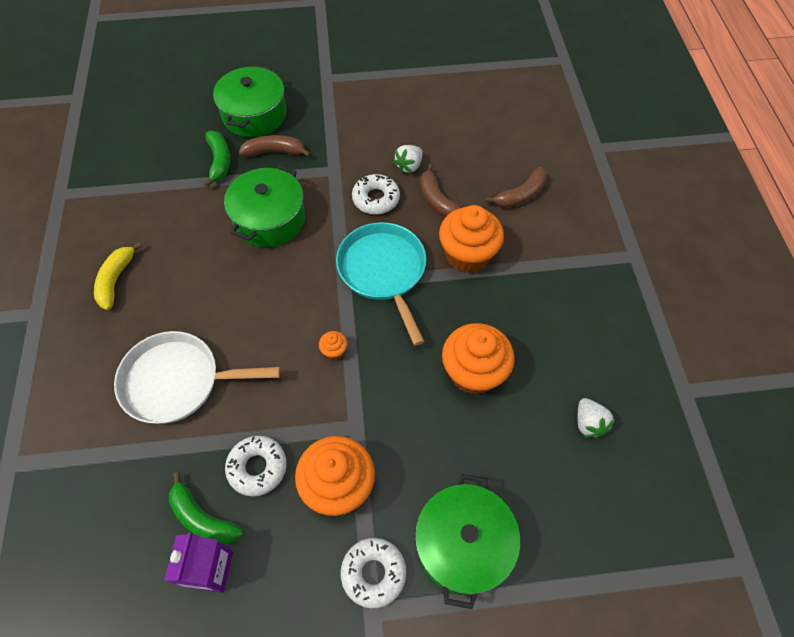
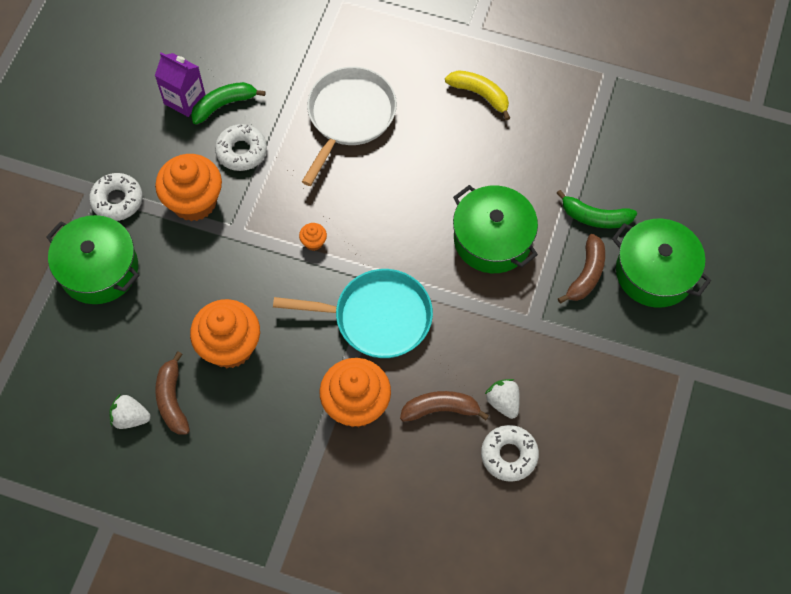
camera: 115 degrees right, 5 degrees up
white donut [352,174,400,215] -> white donut moved to [481,425,539,482]
brown banana [485,167,547,208] -> brown banana moved to [155,351,190,434]

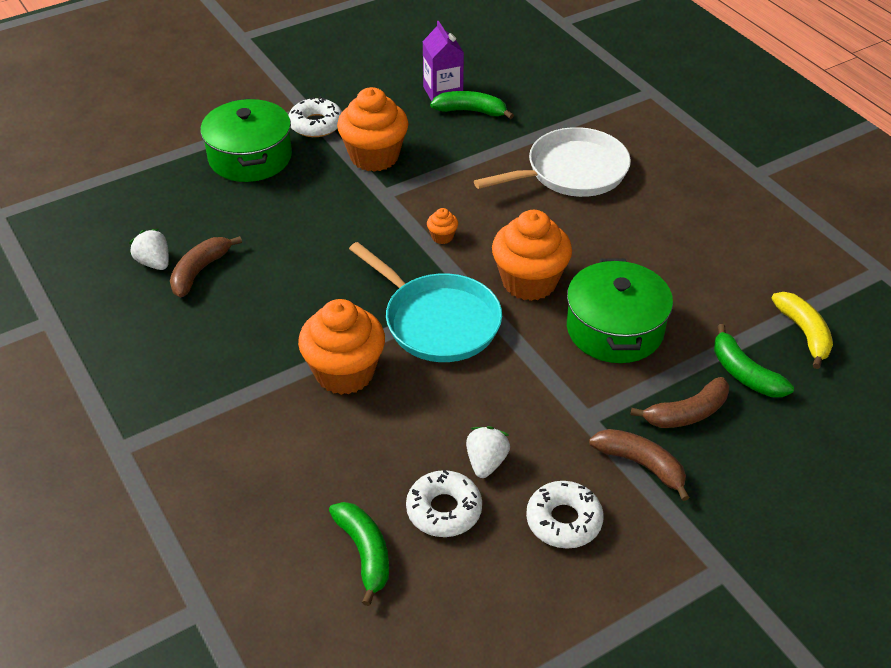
camera: 40 degrees right, 20 degrees down
orange cupcake [190,299,260,368] -> orange cupcake moved to [492,210,572,301]
white donut [215,124,267,171] -> white donut moved to [526,481,604,549]
brown banana [400,391,489,422] -> brown banana moved to [589,429,690,501]
yellow banana [445,70,510,120] -> yellow banana moved to [771,292,833,369]
green pot [612,219,711,308] -> none
none -> green banana [329,502,389,606]

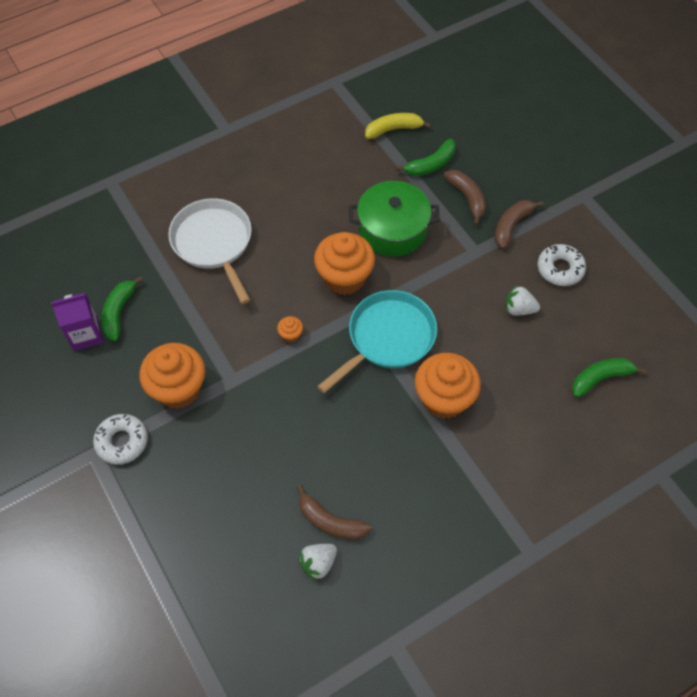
camera: 90 degrees left, 15 degrees up
green pot [200,98,292,182] -> none
white donut [406,469,482,537] -> none

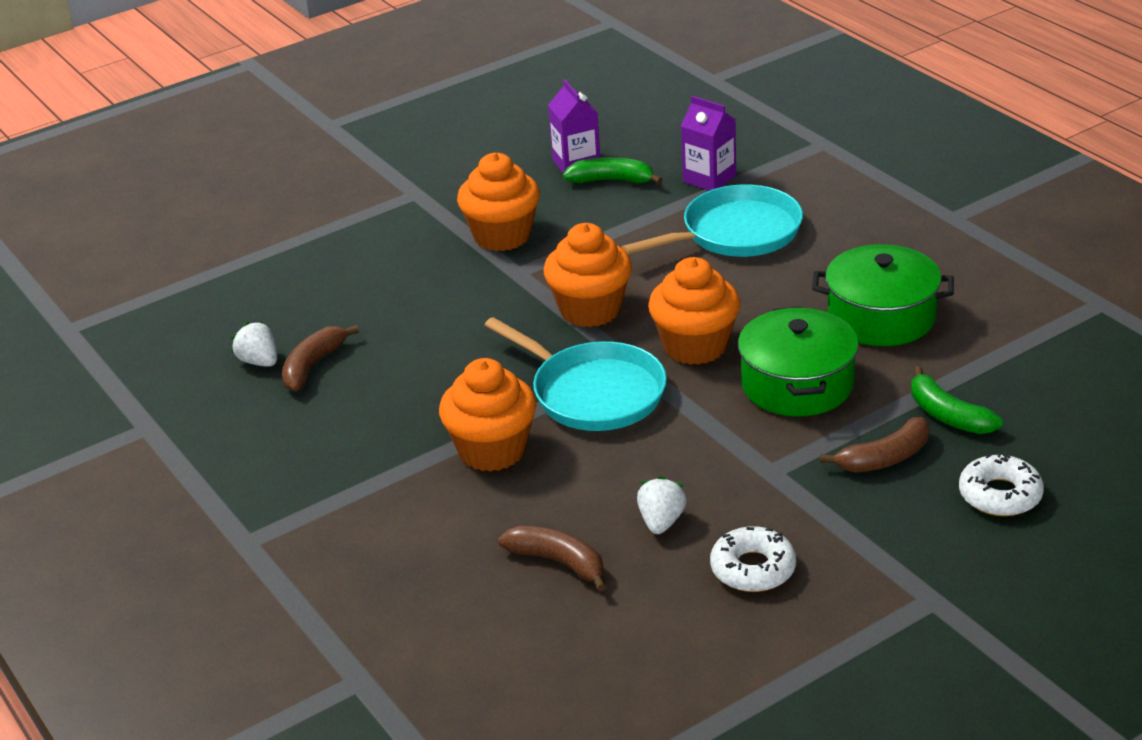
camera: 90 degrees right, 25 degrees down
white donut [93,414,148,465] -> white donut moved to [959,452,1044,516]
white pan [168,198,252,304] -> turquoise pan [621,184,803,257]
orange cupcake [277,316,303,343] -> orange cupcake [543,223,632,327], size x2.40
yellow banana [365,113,431,139] -> none
brown banana [495,200,544,249] -> brown banana moved to [498,526,606,591]
green banana [572,358,646,398] -> none
none -> purple carton [681,96,736,191]
none -> green pot [812,244,954,346]

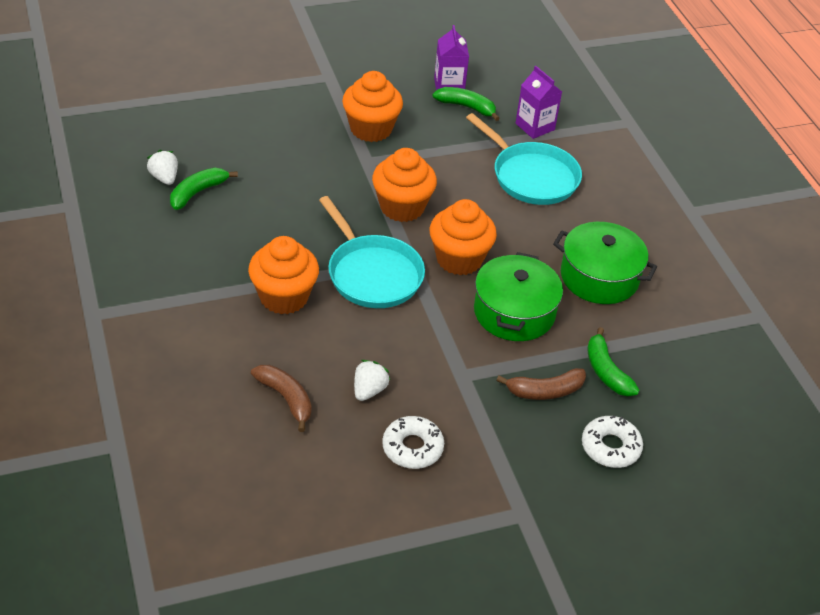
camera: 10 degrees right, 10 degrees up
brown banana [282,325,359,391] -> green banana [170,168,238,210]
turquoise pan [621,184,803,257] -> turquoise pan turned 60 degrees clockwise [466,113,582,205]

